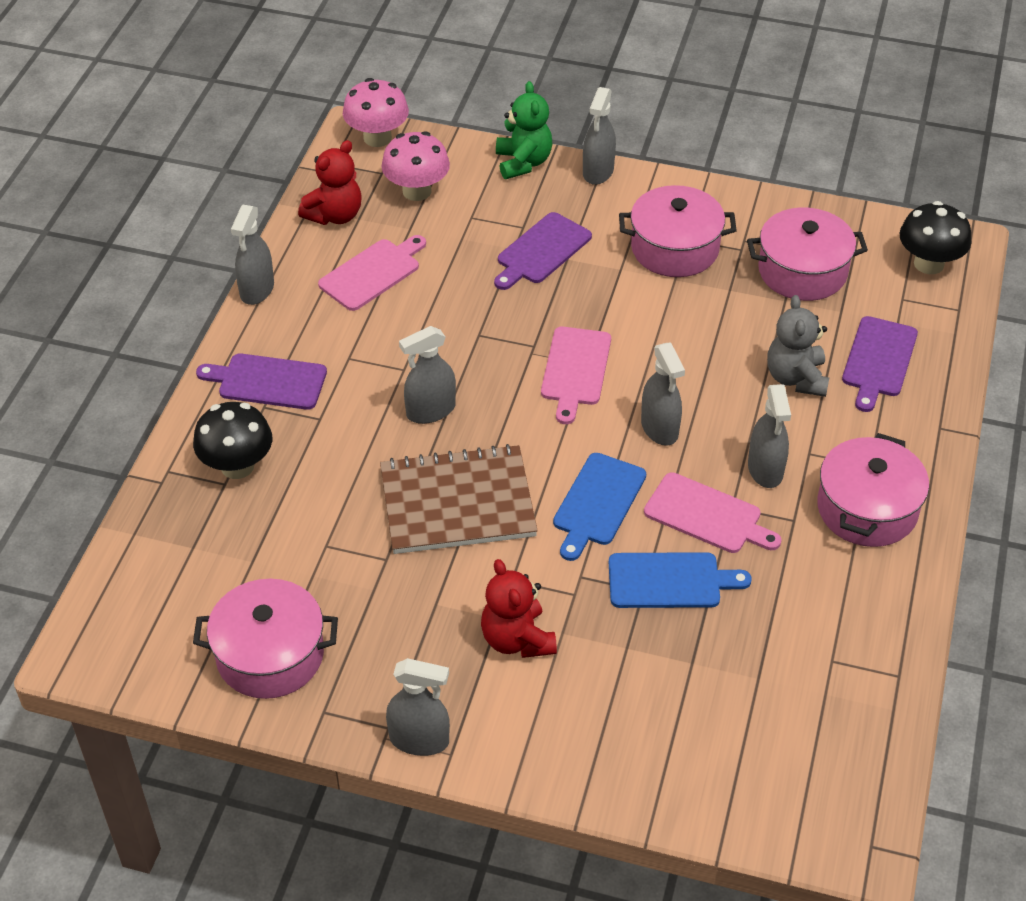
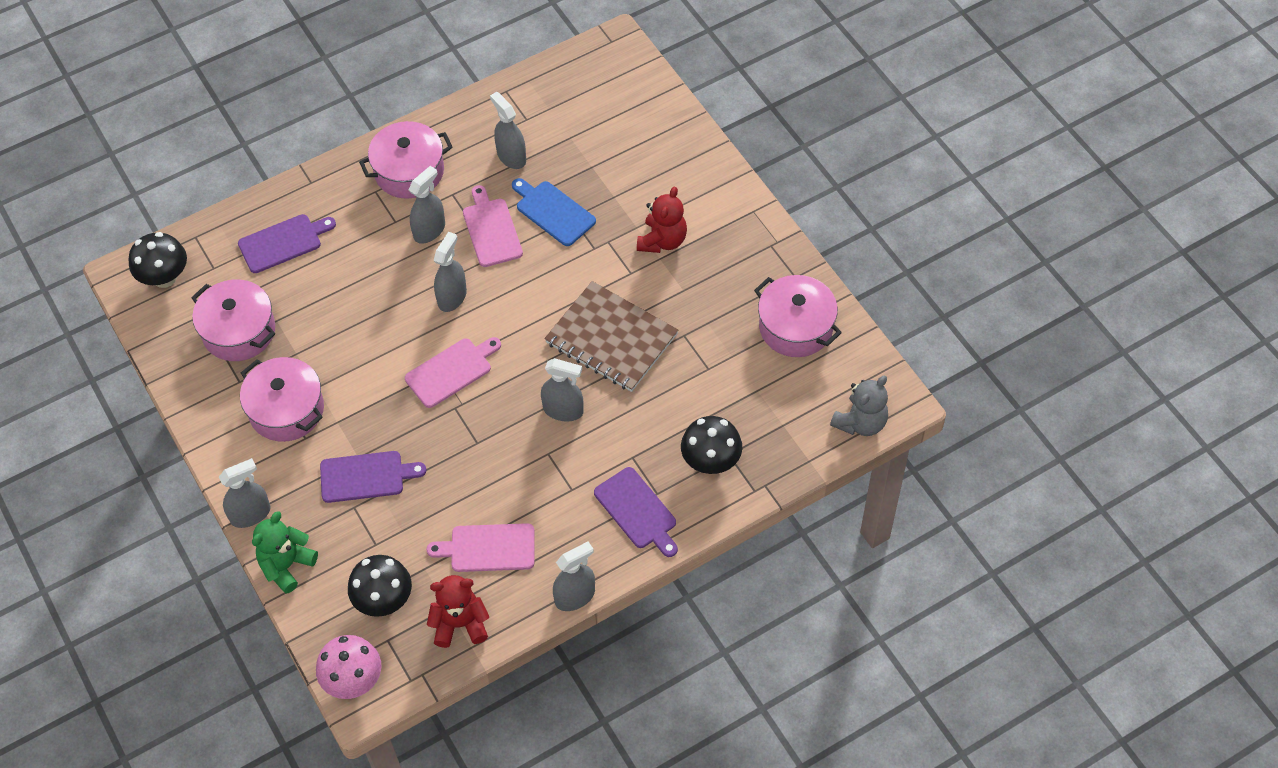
camera: 135 degrees left, 10 degrees up
pink mushroom [382,131,450,201] -> black mushroom [348,555,412,617]
grey spray bottle [386,658,450,756] -> grey spray bottle moved to [490,92,526,169]
blue cutting board [553,453,646,561] -> none
grey teddy bear [767,295,829,397] -> grey teddy bear moved to [830,376,888,436]

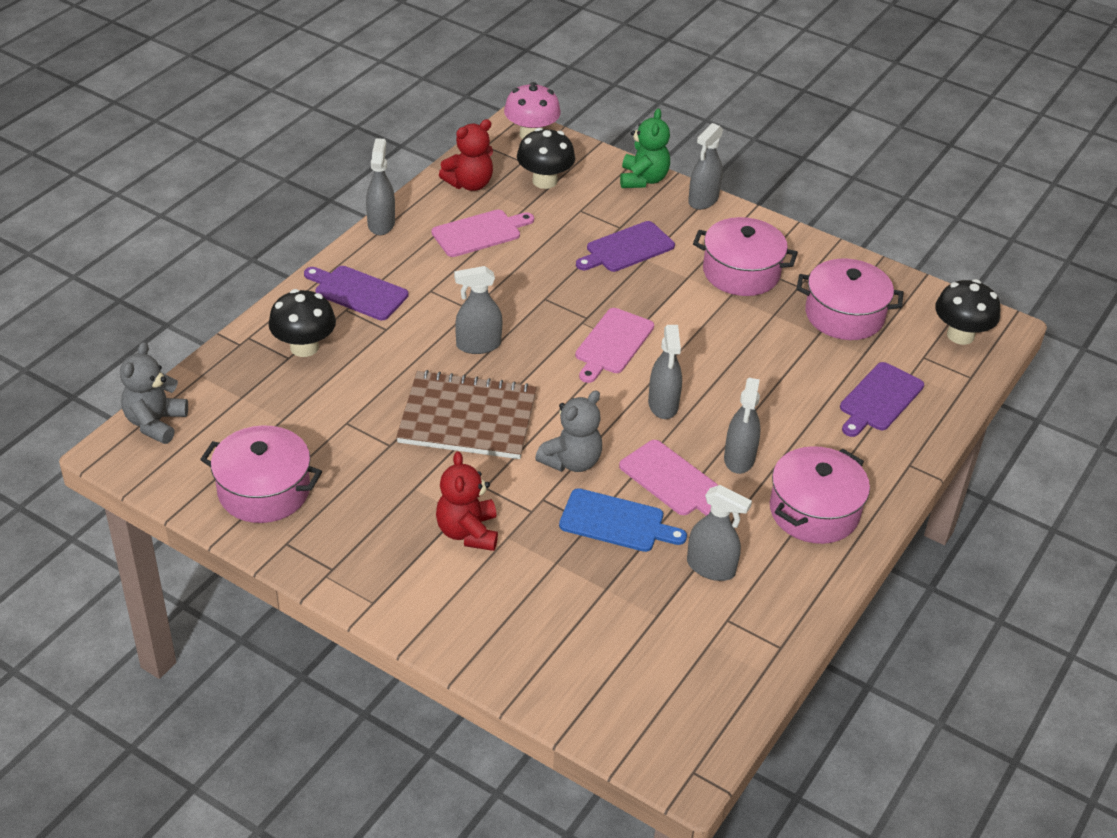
camera: 150 degrees right, 15 degrees down
grey spray bottle [553,542,595,611] -> grey spray bottle turned 150 degrees clockwise [366,138,395,235]
none -> grey teddy bear [535,390,602,472]

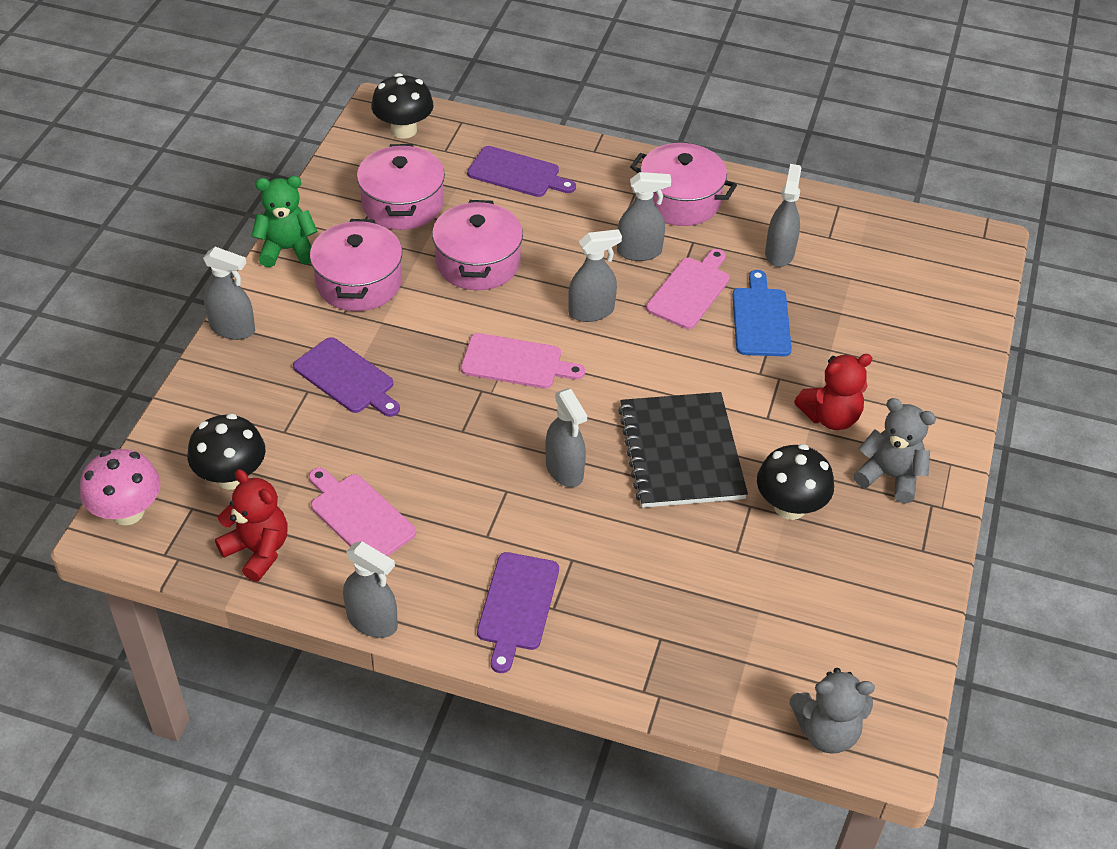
camera: 105 degrees left, 5 degrees up
pink pot [200,425,322,523] -> pink pot moved to [432,200,523,290]
black mushroom [268,289,336,357] -> black mushroom moved to [757,444,834,520]
grey spray bottle [366,138,395,235] -> grey spray bottle turned 135 degrees counterclockwise [343,541,398,638]
brown notebook [396,370,537,459] -> black notebook [618,392,748,508]
grey teddy bear [535,390,602,472] -> grey teddy bear moved to [854,398,936,504]
green teddy bear [620,108,670,188] -> green teddy bear moved to [251,176,318,267]

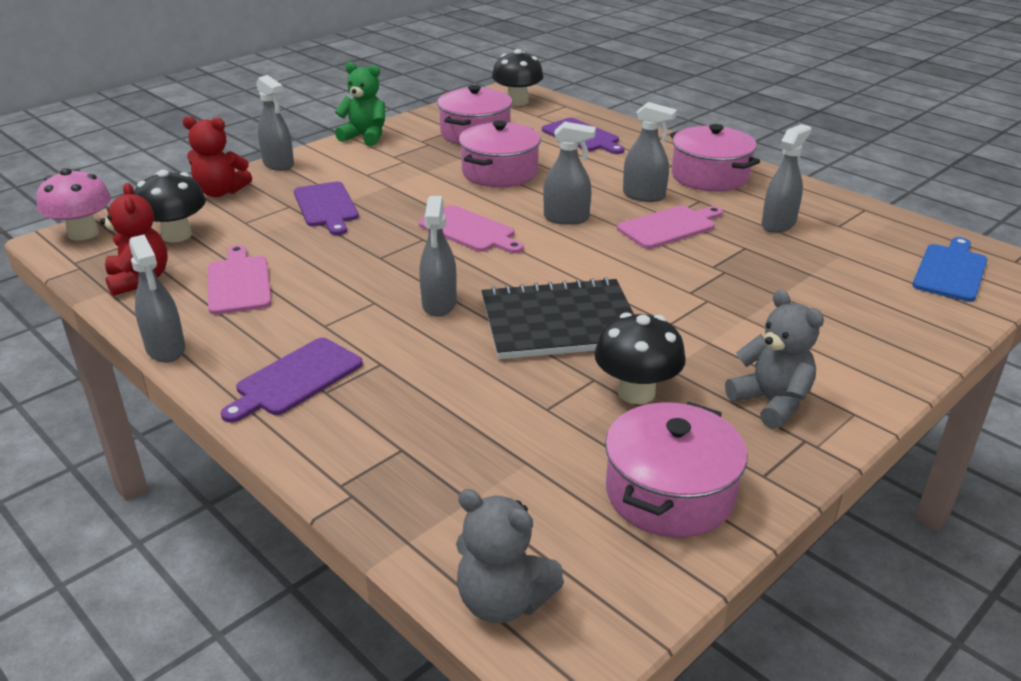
camera: 30 degrees right, 15 degrees down
pink pot [310,219,402,311] -> pink pot moved to [605,402,747,538]
black notebook [618,392,748,508] -> black notebook turned 60 degrees clockwise [482,277,634,359]
blue cutting board [732,270,792,356] -> blue cutting board moved to [912,237,987,302]
red teddy bear [794,354,872,430] -> red teddy bear moved to [183,116,252,197]

